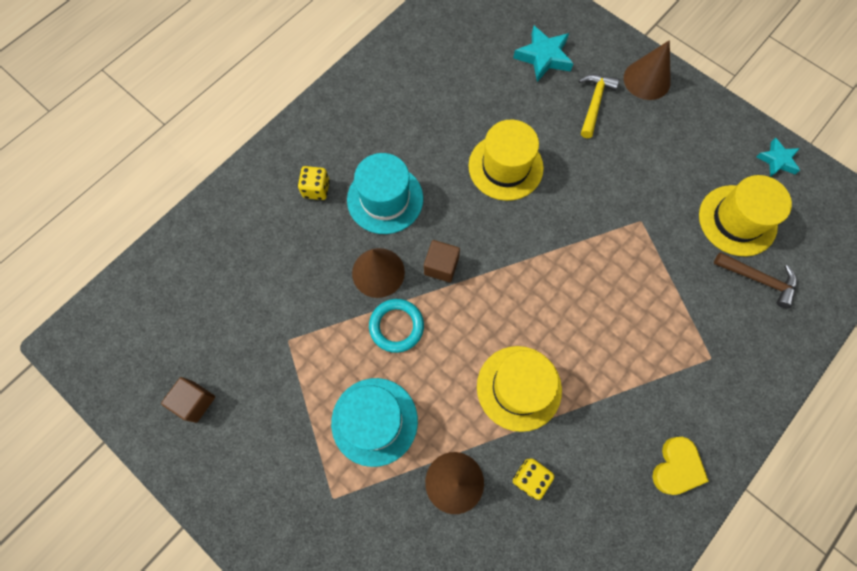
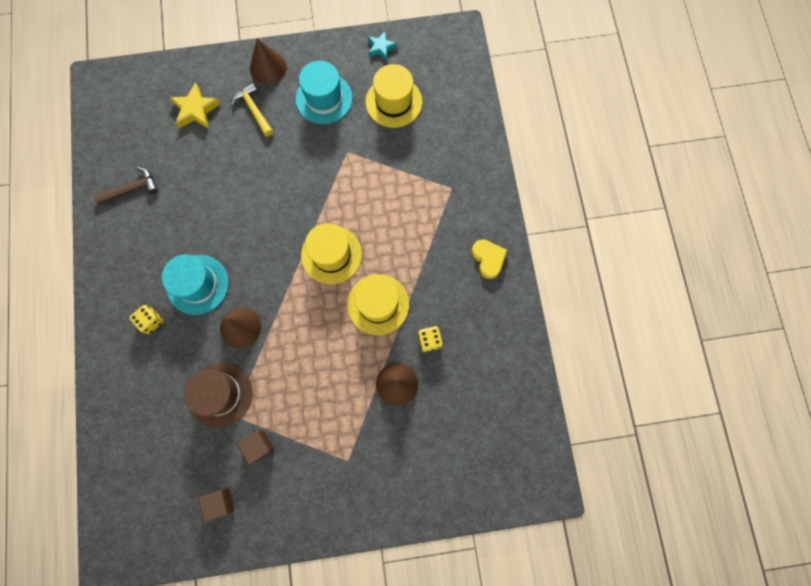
camera: 50 degrees left, 5 degrees up
turquoise hat [331,378,418,467] -> turquoise hat moved to [296,61,353,124]
turquoise ring [369,299,424,353] -> none
brown cube [424,240,460,282] -> brown cube moved to [237,430,274,464]
yellow hat [468,120,544,201] -> yellow hat moved to [301,223,362,284]
turquoise star [513,26,573,82] -> yellow star [169,82,220,129]
brown hammer [714,253,797,308] -> brown hammer moved to [94,167,158,205]
none -> brown hat [184,362,253,428]

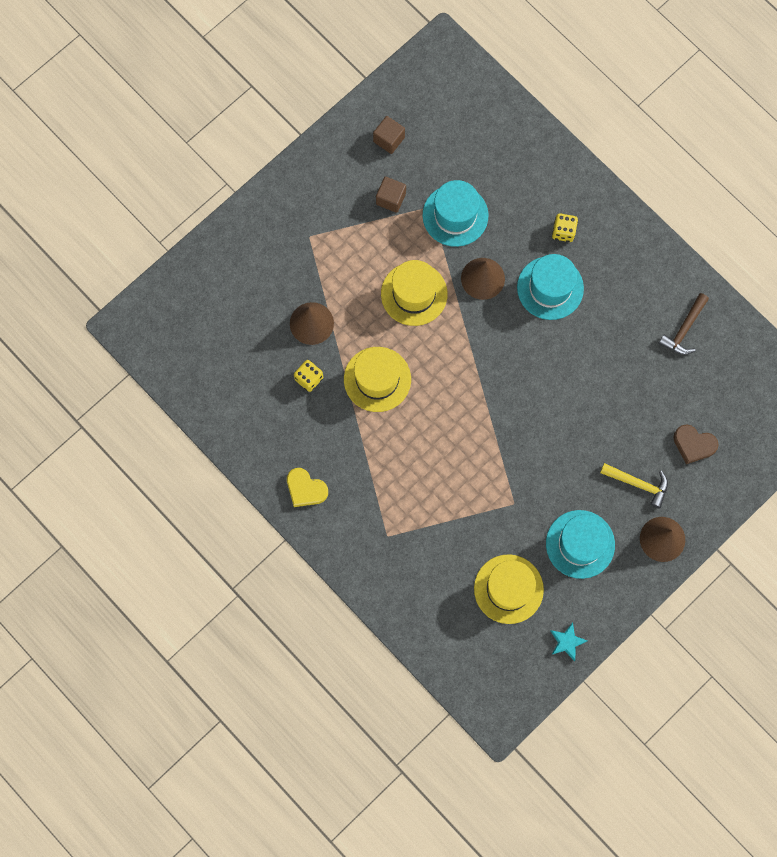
camera: 145 degrees right, 0 degrees up
yellow star [169,82,220,129] -> brown heart [673,424,719,464]
brown hat [184,362,253,428] -> turquoise hat [423,180,488,247]
yellow hat [301,223,362,284] -> yellow hat moved to [381,260,448,326]

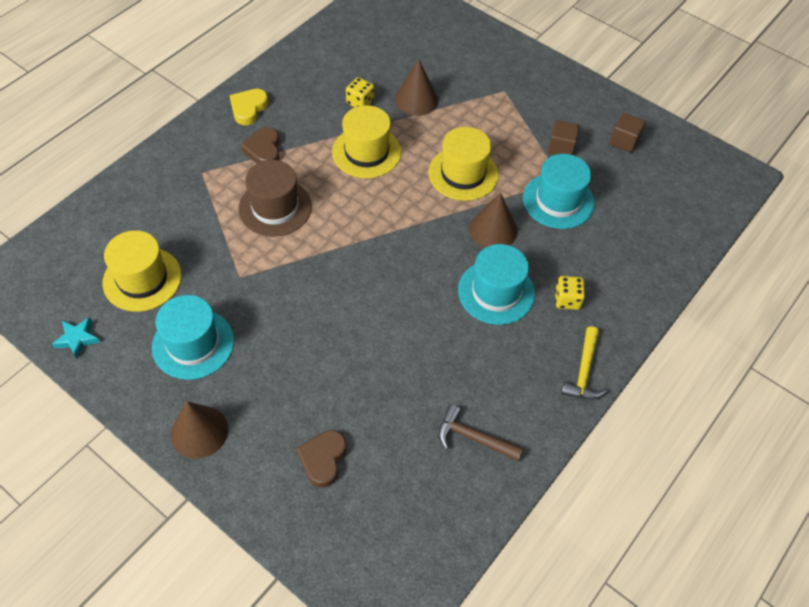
camera: 80 degrees right, 20 degrees down
yellow hammer [600,463,668,509] -> yellow hammer moved to [561,326,607,400]
none -> brown hat [238,160,312,237]
none -> brown heart [241,127,279,164]

